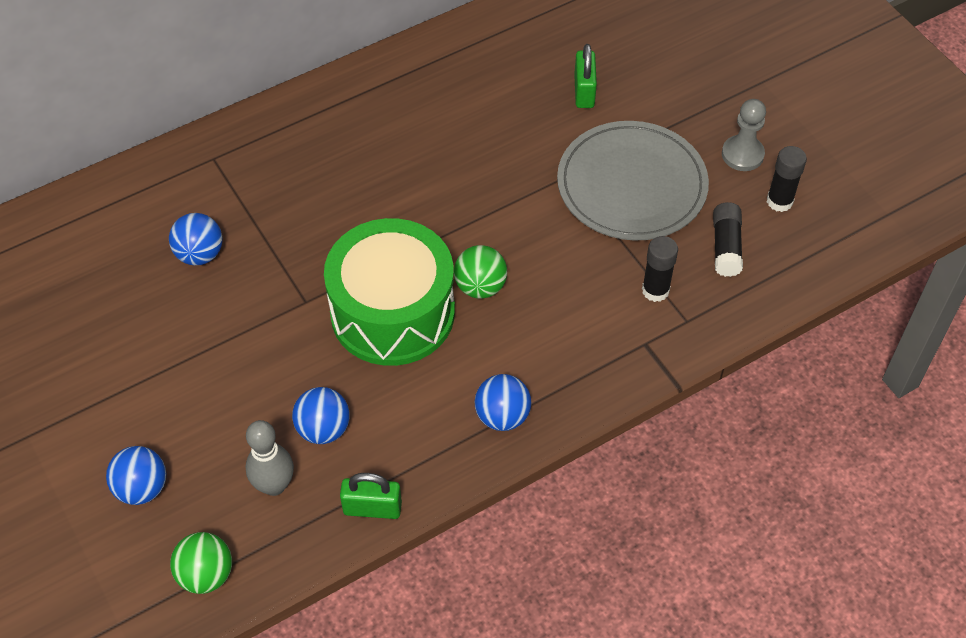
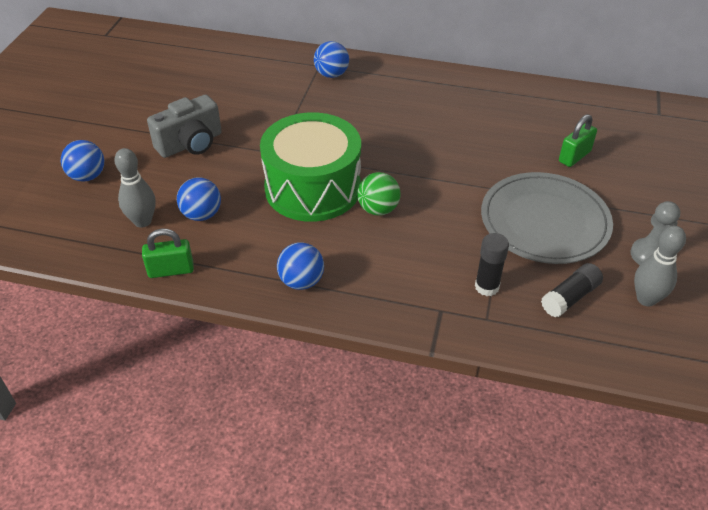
camera: 45 degrees right, 10 degrees down
blue ball [169,213,223,265] -> blue ball moved to [314,41,349,78]
green ball [170,532,232,594] -> none
green padlock [340,473,402,519] -> green padlock turned 60 degrees counterclockwise [142,229,194,278]
black glue stick [767,146,807,212] -> grey bowling pin [634,226,686,307]
none -> grey camera [147,95,222,158]

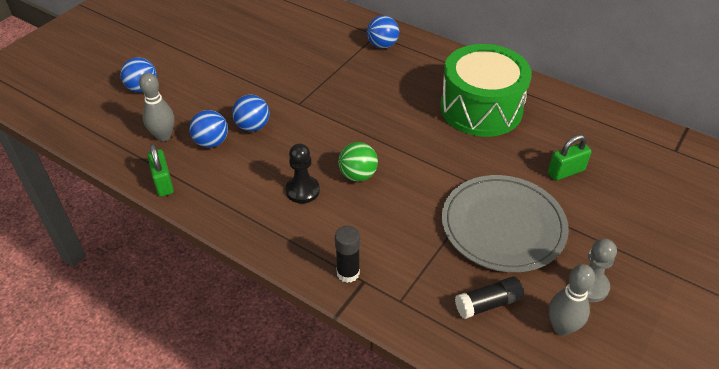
camera: 20 degrees right, 0 degrees up
green padlock [142,229,194,278] -> green padlock turned 60 degrees clockwise [147,144,174,197]
grey camera [147,95,222,158] -> none
green drum [260,112,361,222] -> green drum moved to [440,44,532,137]
blue ball [277,242,324,290] -> blue ball moved to [232,95,269,132]
black glue stick [475,233,509,296] -> black glue stick moved to [335,226,360,283]
none -> black pawn [286,143,320,203]

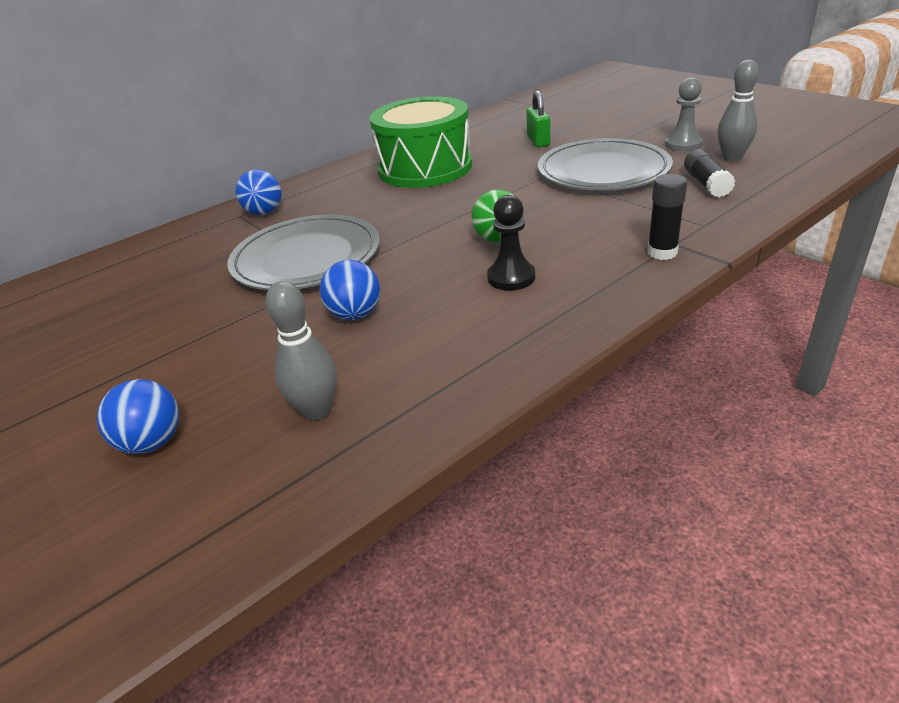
camera: 70 degrees left, 10 degrees down
green padlock [147,144,174,197] -> none
blue ball [189,110,228,148] -> none
none -> grey plate [227,214,380,290]

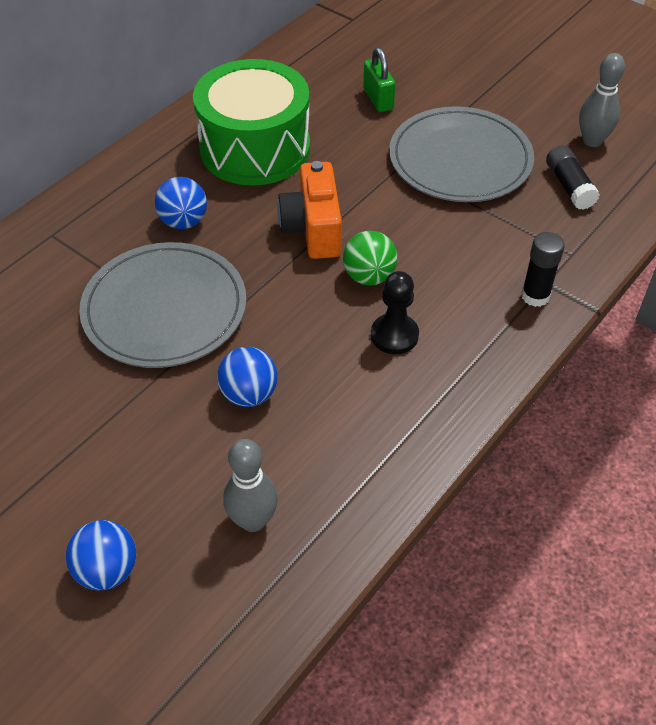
camera: 15 degrees left, 15 degrees up
blue ball [235,169,282,215] -> blue ball moved to [155,177,207,229]
grey pawn [665,77,703,151] -> none
none -> orange camera [277,161,342,259]

